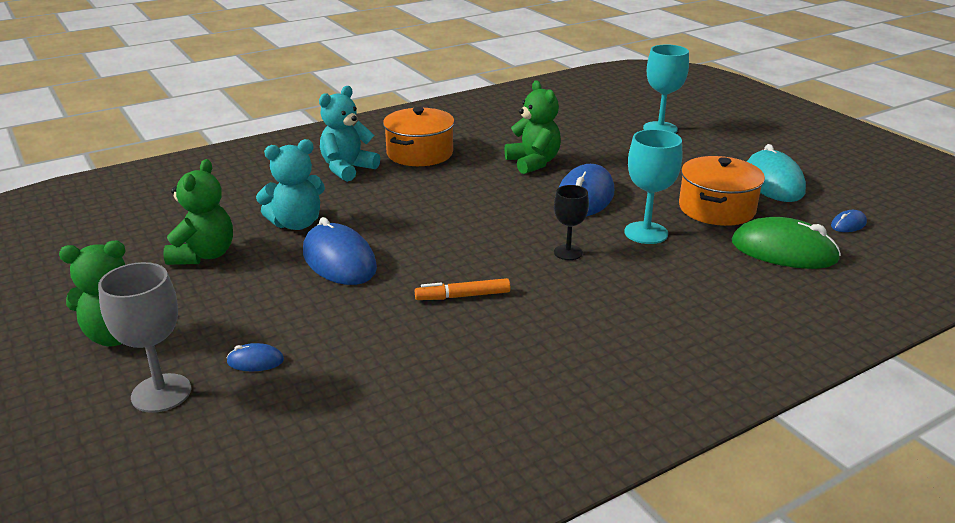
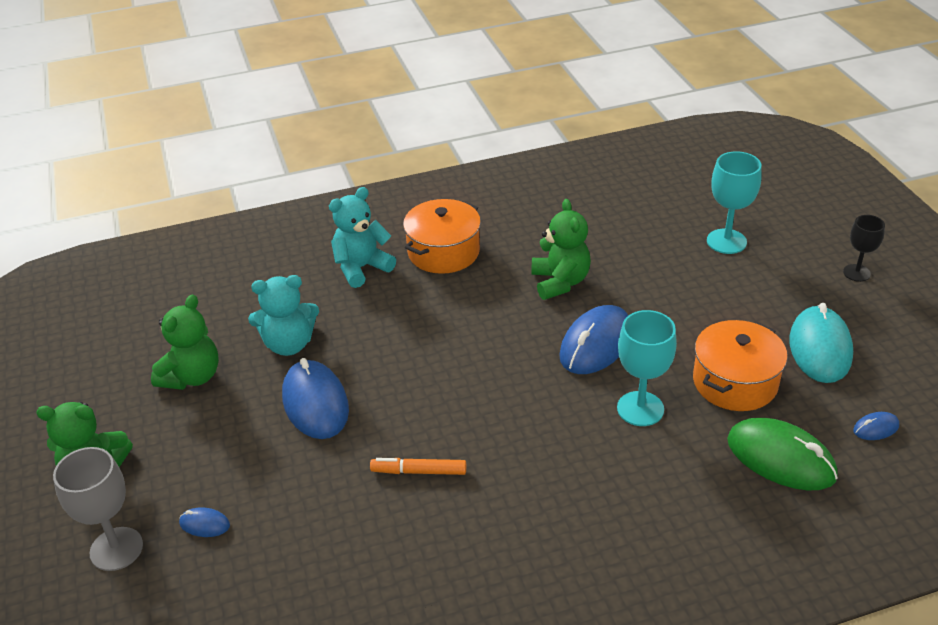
camera: 15 degrees right, 10 degrees up
black goblet [554,185,589,260] -> black goblet moved to [843,215,885,282]

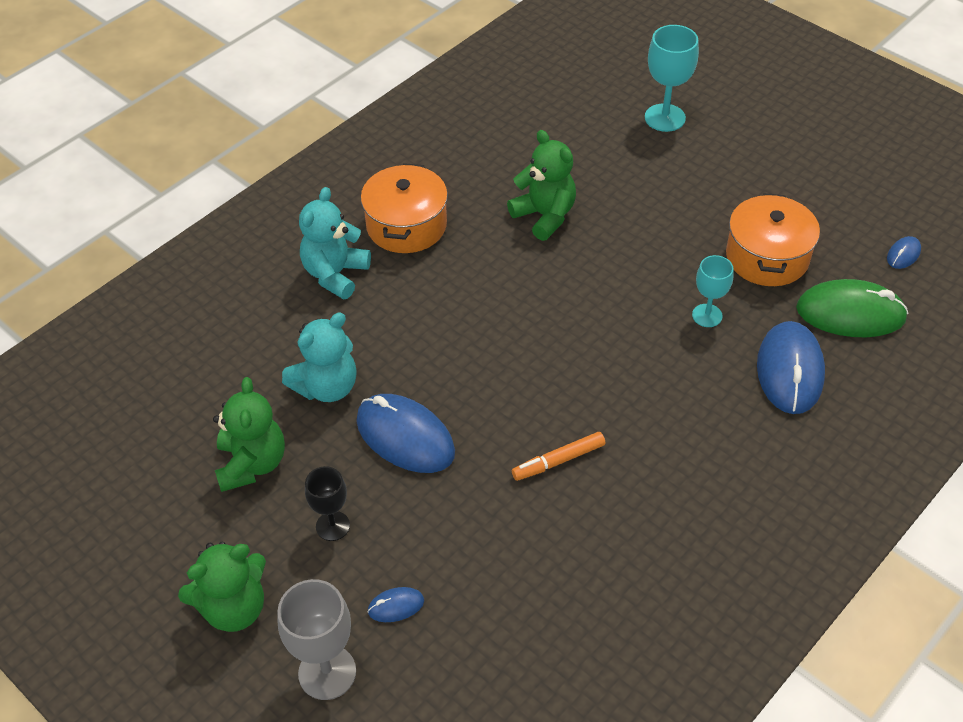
camera: 30 degrees left, 10 degrees up
blue mouse [559,305,628,374] -> blue mouse moved to [757,321,825,414]
turquoise goblet [617,310,677,426] -> turquoise goblet [692,255,733,327], size x0.64
turquoise mouse [789,303,853,383] -> none
black goblet [843,215,885,282] -> black goblet moved to [305,466,350,541]

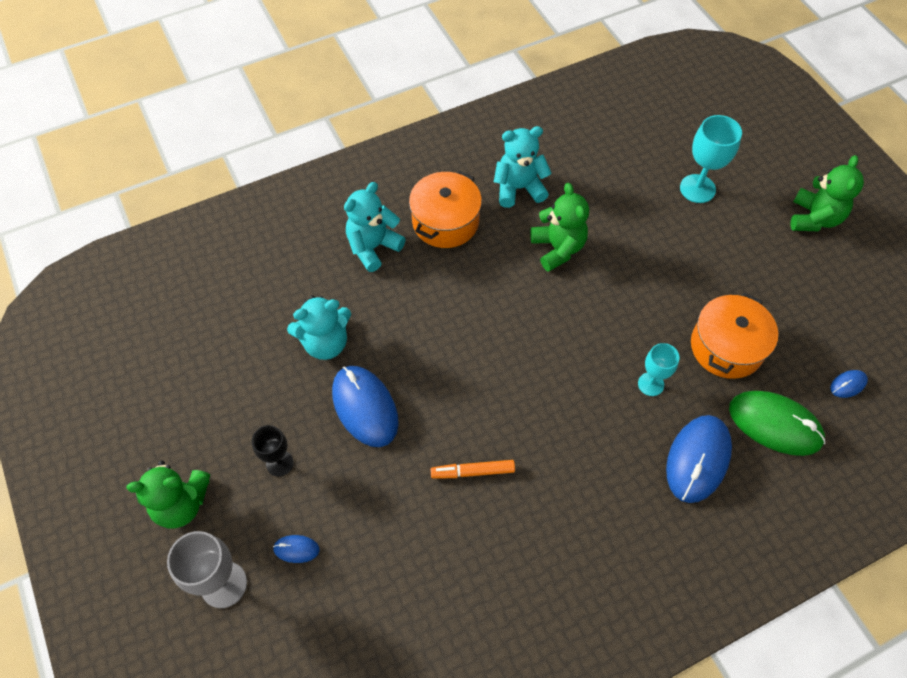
camera: 20 degrees right, 10 degrees up
green teddy bear [213,377,285,492] -> green teddy bear moved to [790,155,864,231]
none -> turquoise teddy bear [494,126,552,208]

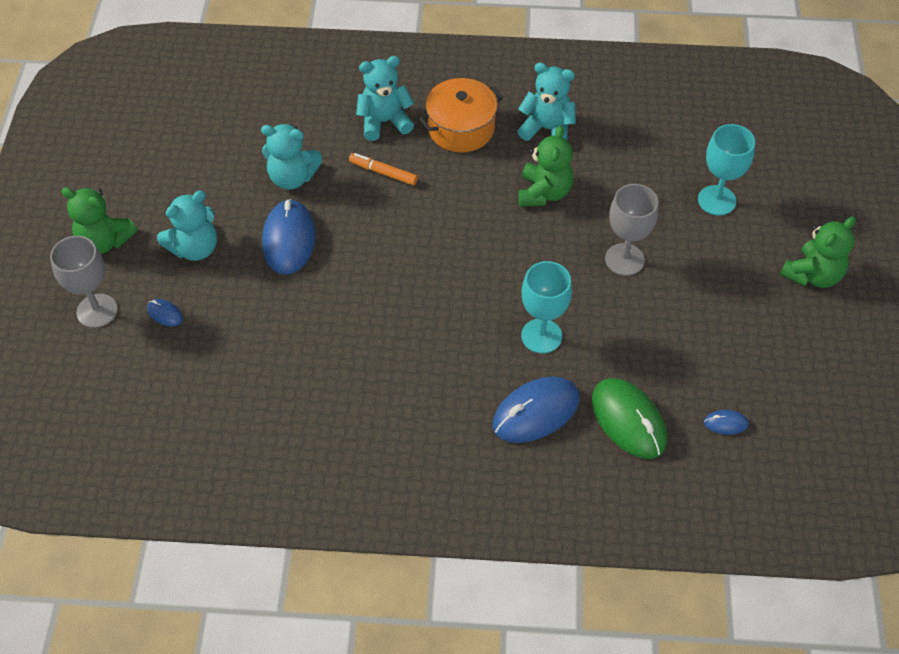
camera: 30 degrees right, 5 degrees down
black goblet [252,425,294,477] -> turquoise teddy bear [157,190,217,261]
orange marker [430,460,515,478] -> orange marker moved to [349,153,418,186]
turquoise goblet [638,343,679,396] -> turquoise goblet [521,261,572,354], size x1.56
orange pot [691,292,778,379] -> none
none -> grey goblet [605,184,659,276]

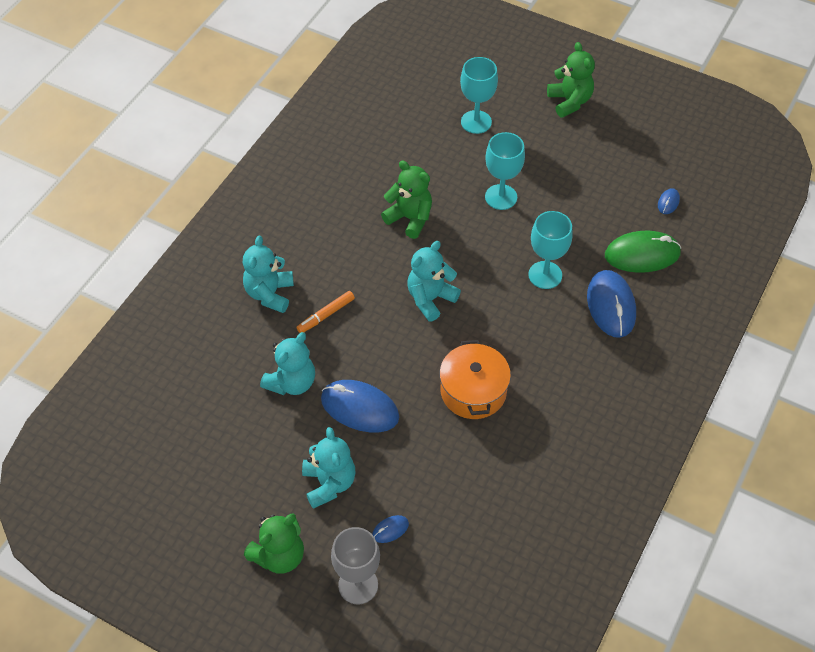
camera: 65 degrees left, 0 degrees up
orange pot [420,78,503,152] -> orange pot moved to [440,340,511,419]
turquoise teddy bear [517,62,576,141] -> turquoise teddy bear moved to [407,241,461,322]
grey goblet [605,184,659,276] -> turquoise goblet [485,132,525,210]

